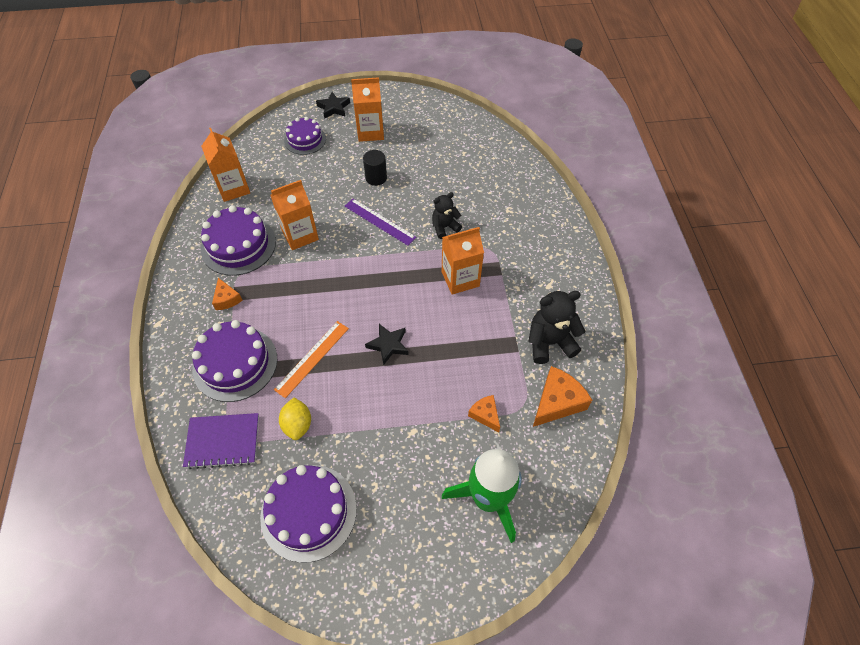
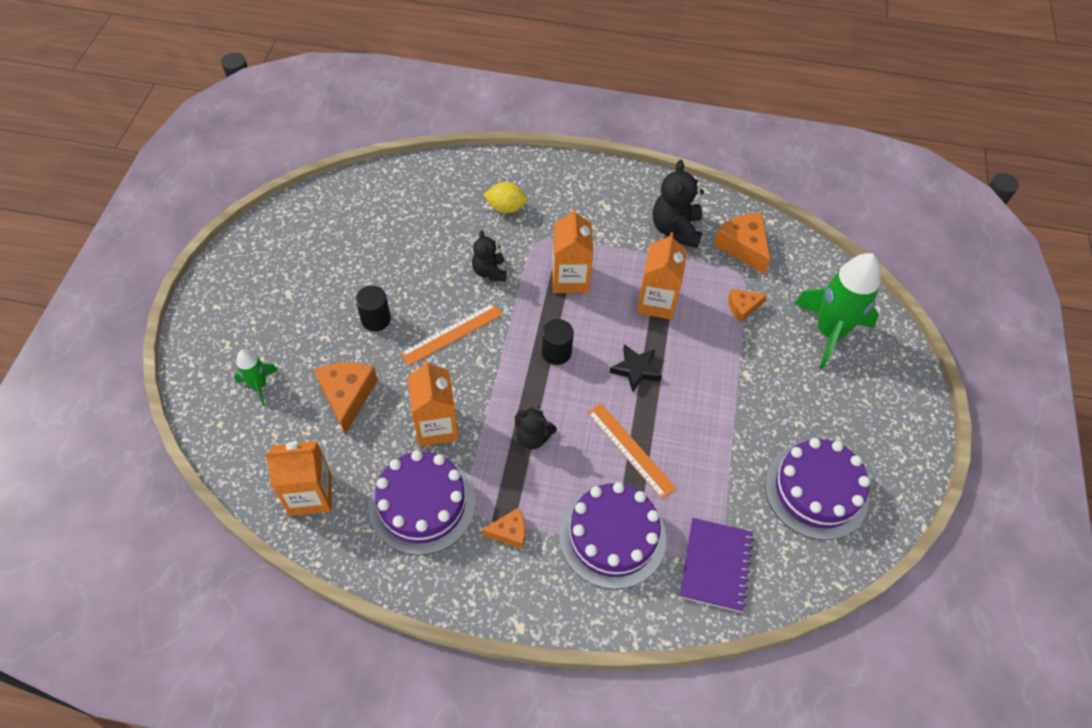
camera: 75 degrees left, 0 degrees up
yellow lemon [279,398,311,440] -> yellow lemon moved to [483,182,527,213]
purple cake [284,117,326,155] -> green rocket [234,349,278,406]
black star [316,92,350,119] -> none
purple ruler [345,199,416,246] -> orange ruler [400,303,503,366]
orange carton [351,77,384,142] -> orange carton moved to [637,232,687,320]
none -> orange cheese [314,362,378,435]
none -> black teddy bear [515,407,557,449]
none -> black cylinder [542,319,574,365]

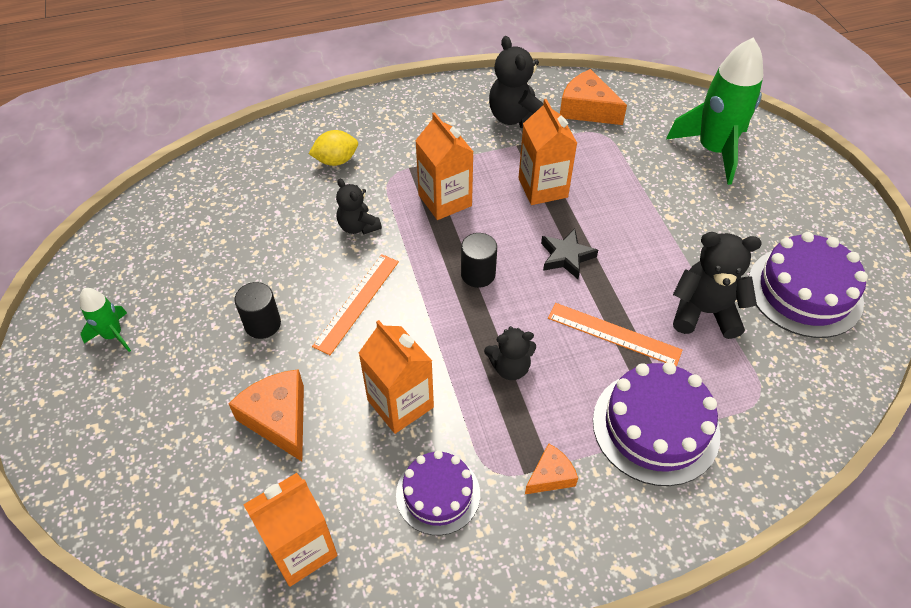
camera: 25 degrees left, 5 degrees down
green rocket [234,349,278,406] -> green rocket moved to [80,288,131,352]
purple cake [369,450,476,555] -> purple cake [396,450,480,535], size x0.64
purple notebook [680,518,754,612] -> none
orange cheese [728,289,768,322] -> none
none -> black teddy bear [673,232,762,339]

